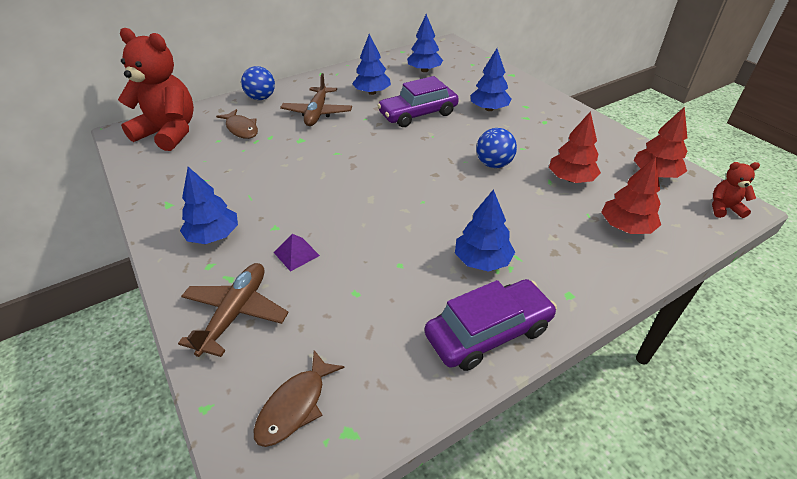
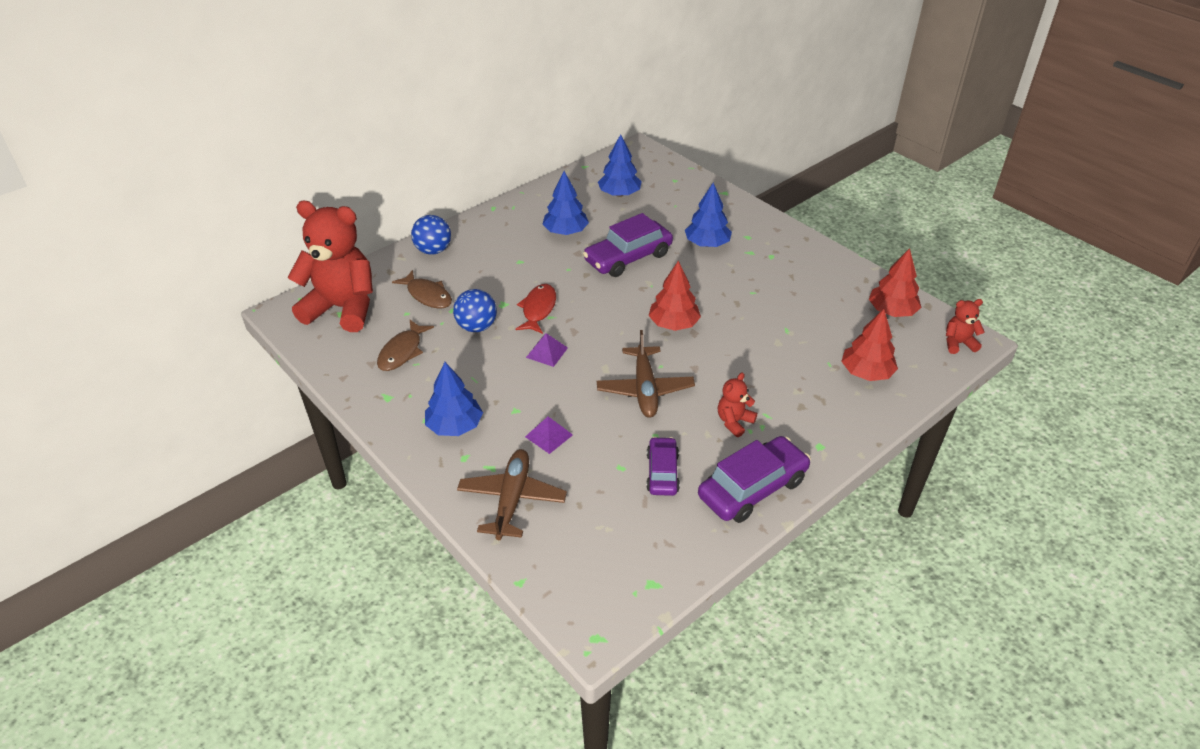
camera: 10 degrees left, 0 degrees up
brown fish [253,350,345,447] -> brown fish moved to [377,320,434,371]
brown plane [280,73,352,126] -> brown plane moved to [597,330,695,418]
blue tree [455,189,515,272] -> red teddy bear [718,372,757,437]
blue ball [476,128,517,168] -> blue ball moved to [453,289,497,332]
red tree [549,111,601,183] -> red tree moved to [648,261,701,331]
none -> red fish [516,284,556,334]
none -> purple pyramid [526,333,568,367]
none -> purple car [646,437,680,496]

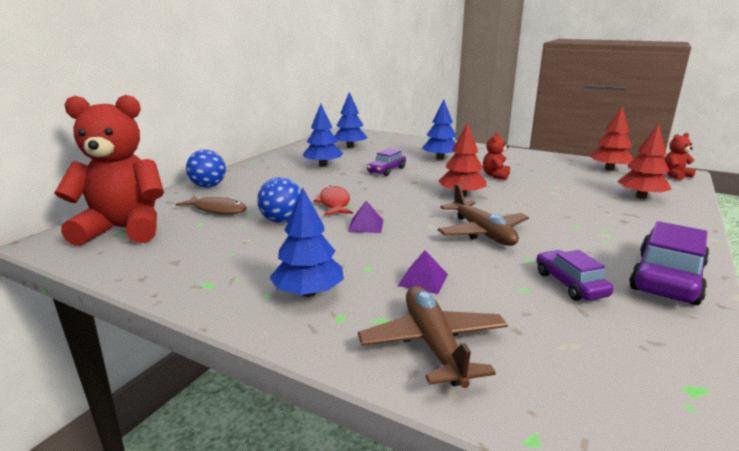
camera: 20 degrees left, 20 degrees down
brown fish [377,320,434,371] -> none
purple car [583,213,673,277] -> purple car [367,148,406,176], size x0.61
red teddy bear [718,372,757,437] -> red teddy bear moved to [483,132,510,180]

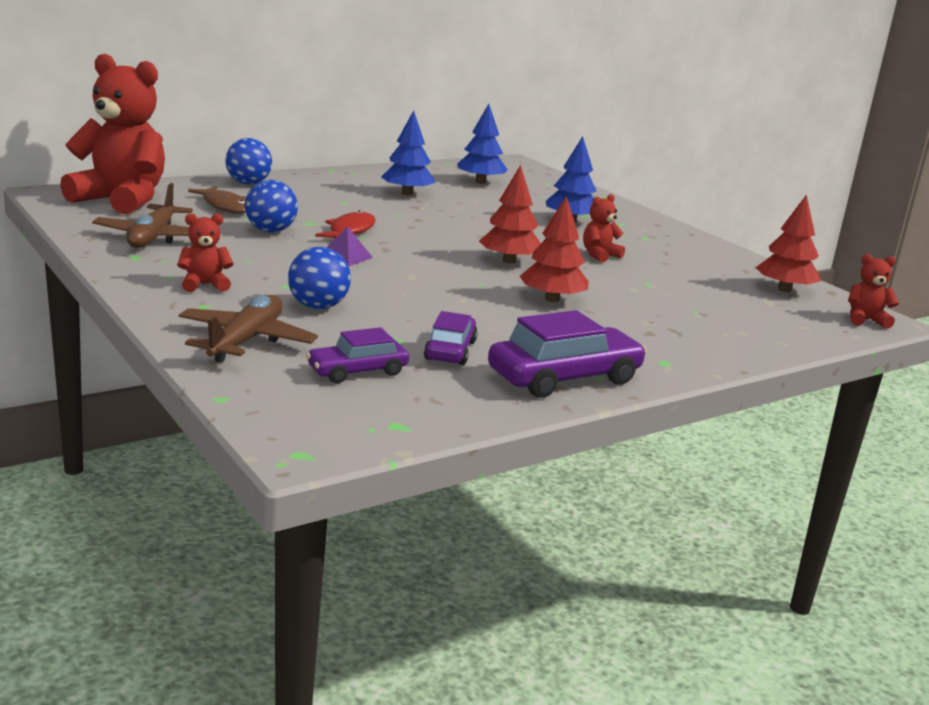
camera: 25 degrees right, 0 degrees up
blue tree [270,187,344,297] -> red teddy bear [177,213,234,292]
purple car [367,148,406,176] -> purple car moved to [306,327,409,383]
purple pyramid [398,250,448,294] -> blue ball [288,247,351,309]
brown plane [438,184,529,246] -> brown plane moved to [92,183,193,248]
red tree [617,123,672,199] -> red tree moved to [520,196,589,302]

